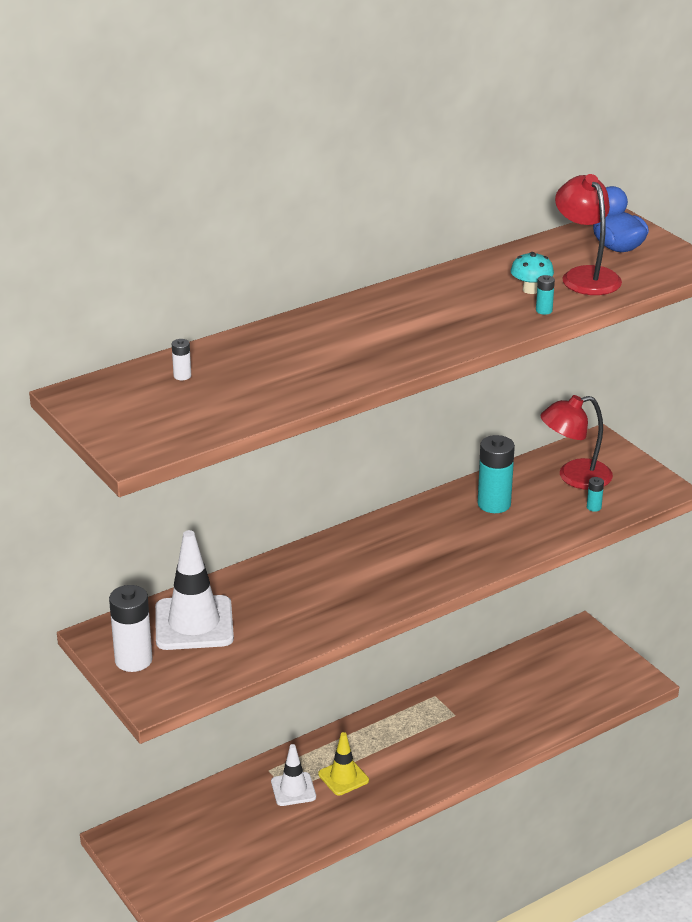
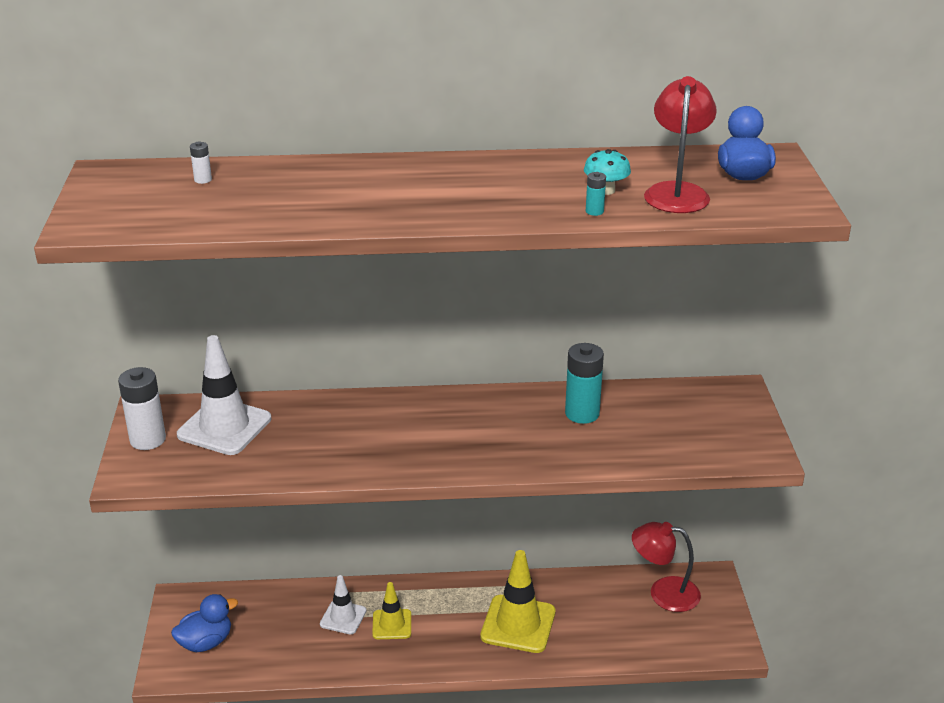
camera: 30 degrees right, 0 degrees up
red lamp [540,395,613,490] -> red lamp moved to [632,522,701,612]
turquoise battery [587,477,604,512] -> none
none -> blue duck [171,594,238,652]
none -> yellow traffic cone [480,550,556,653]

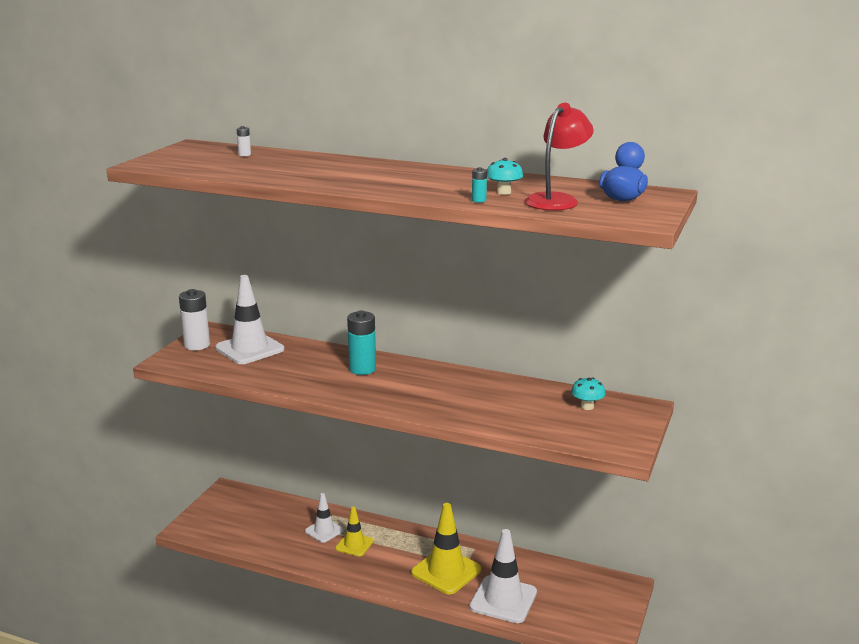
camera: 25 degrees right, 10 degrees down
blue duck [171,594,238,652] -> none
turquoise battery [565,343,604,424] -> turquoise battery moved to [347,311,376,375]
red lamp [632,522,701,612] -> none
none -> white traffic cone [470,529,537,623]
none -> turquoise mushroom [571,377,606,410]

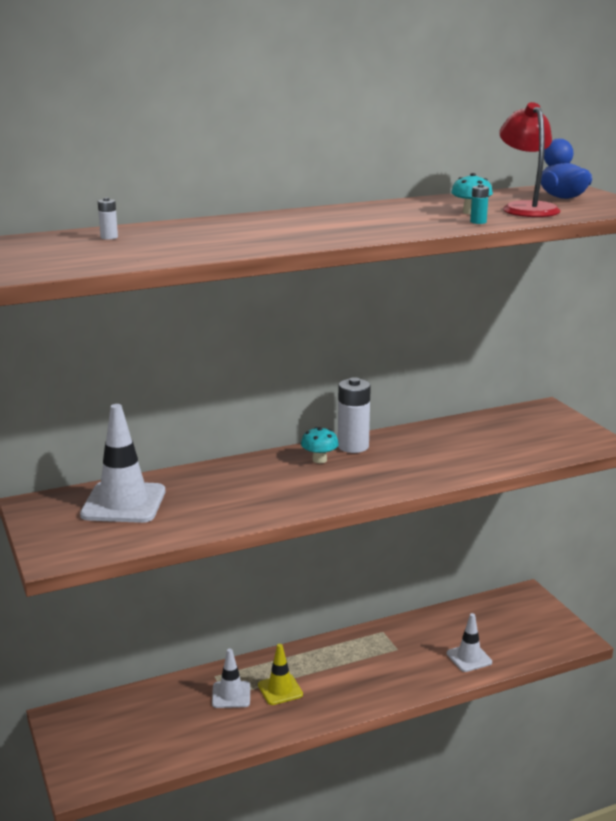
camera: 45 degrees left, 0 degrees up
white battery [179,289,210,350] -> white battery moved to [338,377,371,453]
turquoise battery [347,311,376,375] -> none
yellow traffic cone [411,503,481,594] -> none
white traffic cone [470,529,537,623] -> white traffic cone [447,613,492,672], size x0.58
turquoise mushroom [571,377,606,410] -> turquoise mushroom moved to [301,427,339,463]

